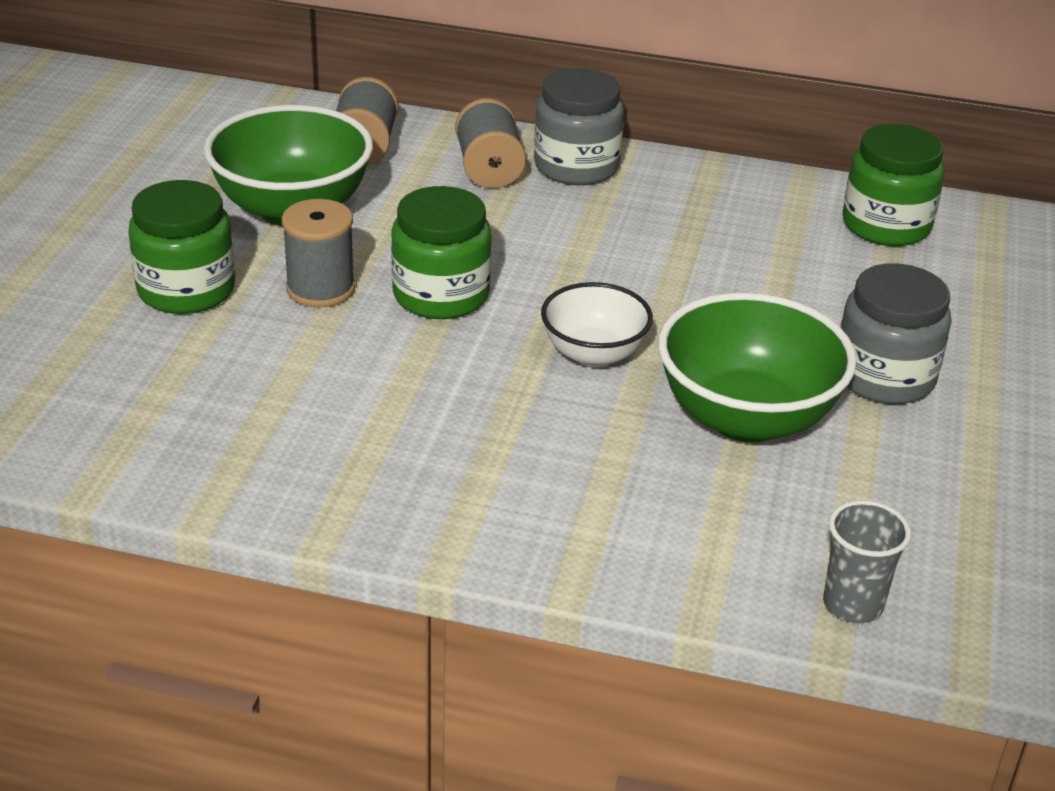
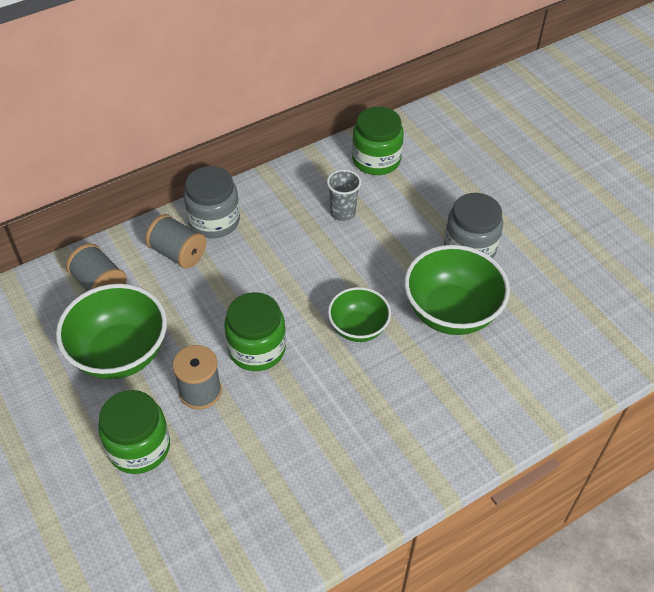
camera: 45 degrees left, 15 degrees up
white bowl [541,282,653,367] -> green bowl [328,287,391,342]
grey cup [823,500,911,623] -> grey cup moved to [327,169,361,221]

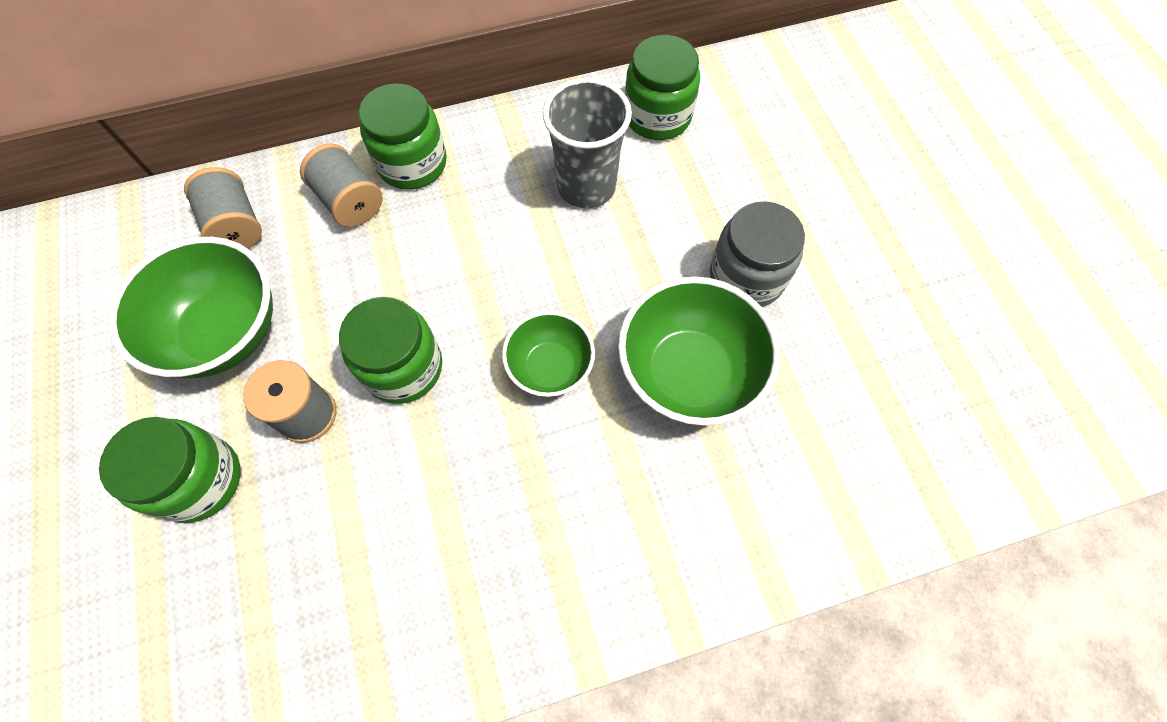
camera: 15 degrees right, 15 degrees up
grey jar [183,166,240,238] -> green jar [358,83,447,190]
grey cup [327,169,361,221] -> grey cup [543,78,632,208], size x1.65

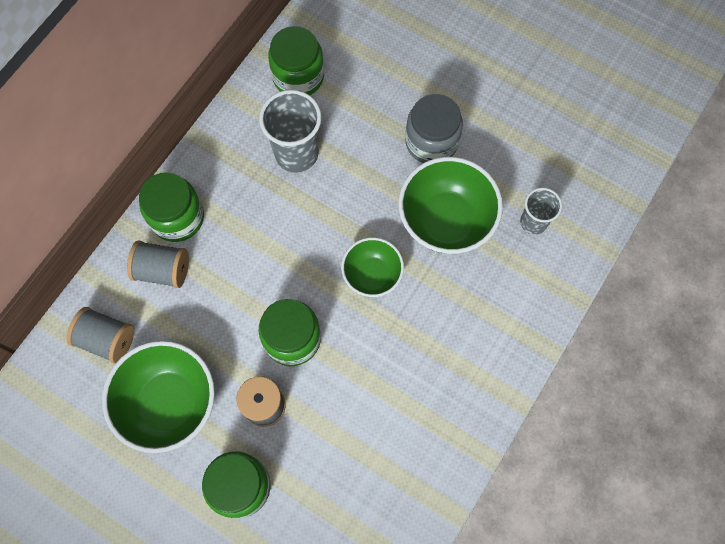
camera: 40 degrees left, 5 degrees up
none -> grey cup [520,188,562,235]

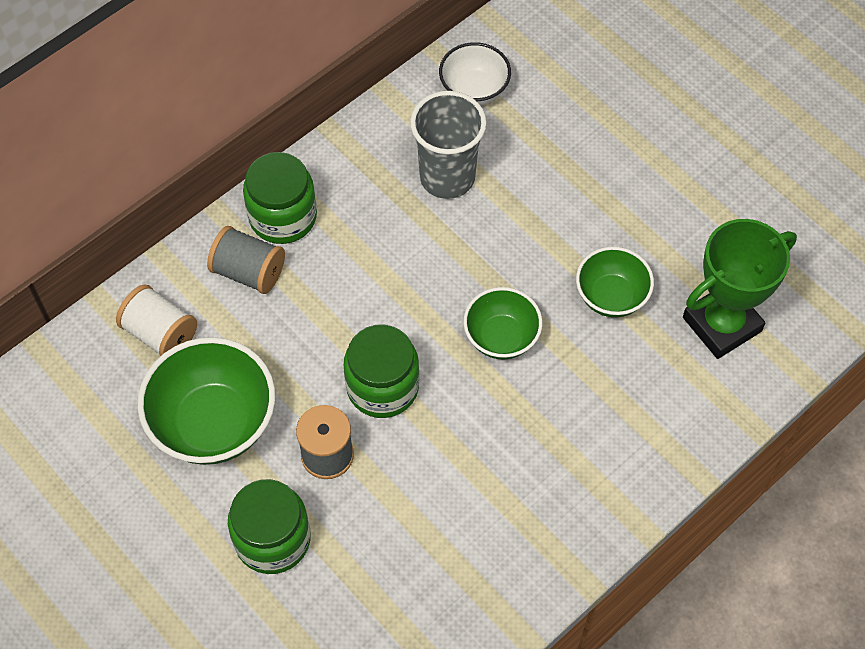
camera: 15 degrees right, 10 degrees down
grey spool [66,307,134,363] -> white spool [116,284,197,356]
green jar [268,26,324,95] -> white bowl [439,42,511,106]
green bowl [399,157,503,254] -> green bowl [576,247,654,317], size x0.60
grey jar [405,94,463,163] -> none
grey cup [520,188,562,235] -> green trophy [683,219,797,359]

